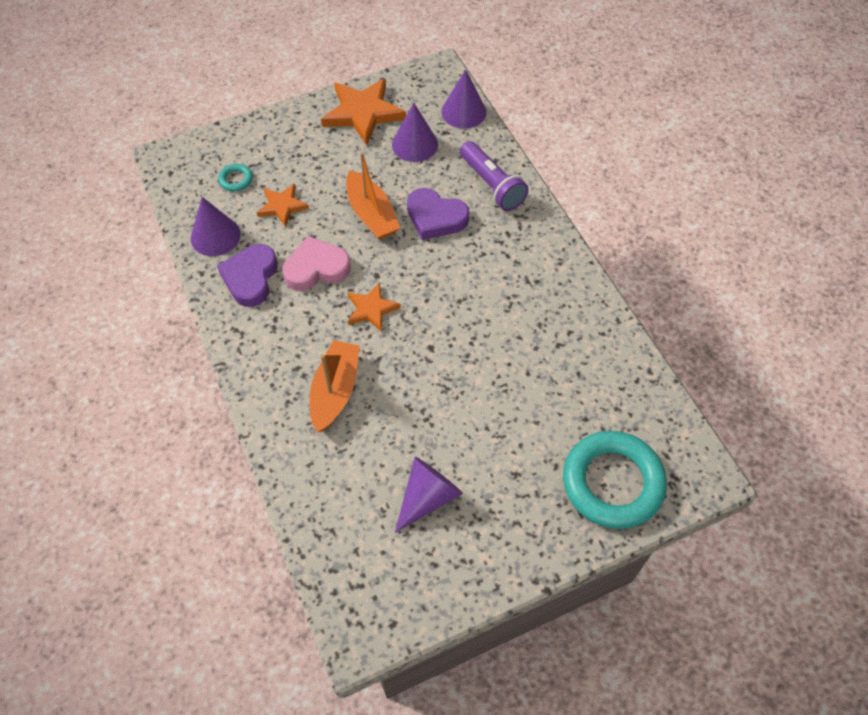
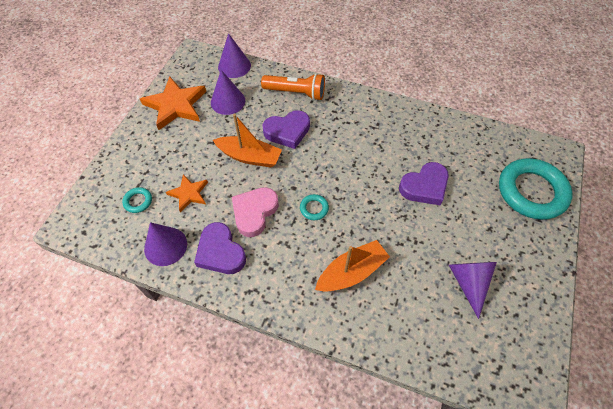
camera: 45 degrees left, 0 degrees up
orange boat [309,340,360,432] -> orange boat turned 90 degrees clockwise [315,240,390,292]
orange star [347,283,401,332] -> turquoise ring [300,194,329,220]
purple flashlight [460,141,529,211] -> orange flashlight [261,73,325,101]
none -> purple heart [399,162,449,205]

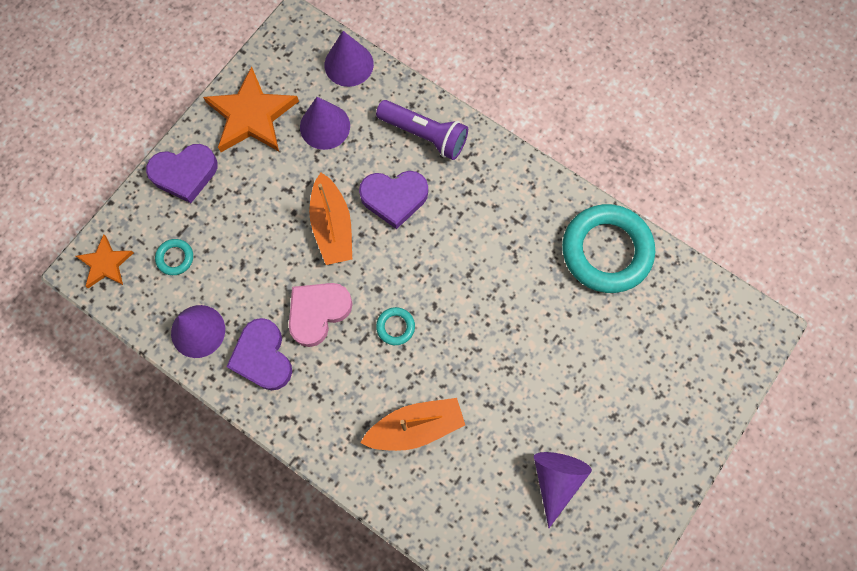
camera: 15 degrees right, 15 degrees up
orange star [166,174,208,212] -> orange star moved to [76,234,134,288]
orange boat [213,114,282,167] -> orange boat turned 45 degrees clockwise [309,172,352,265]
orange flashlight [261,73,325,101] -> purple flashlight [376,100,468,160]
purple heart [399,162,449,205] -> purple heart moved to [146,144,218,203]
turquoise ring [499,158,573,220] -> turquoise ring moved to [562,204,655,293]

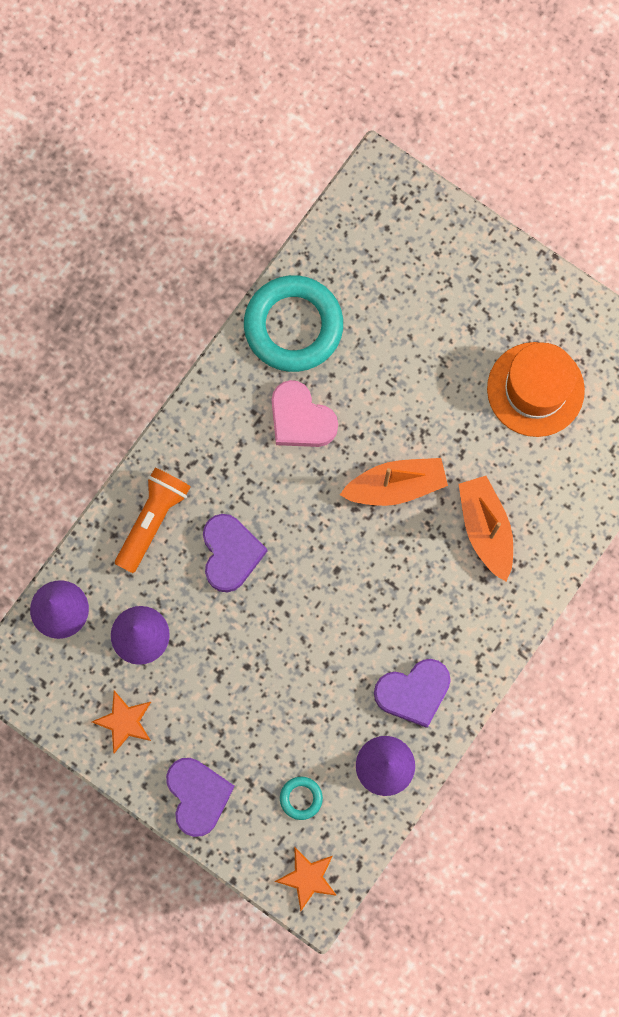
camera: 90 degrees left, 5 degrees up
orange star [203,66,299,152] -> orange star [92,691,151,753], size x0.57
pink heart [289,283,353,347] -> pink heart moved to [272,380,338,447]
orange boat [309,172,352,265] -> orange boat moved to [340,458,448,506]
purple flashlight [376,100,468,160] -> orange flashlight [115,468,191,573]
turquoise ring [376,307,415,345] -> none
purple cone [534,452,592,528] -> orange hat [487,342,585,437]

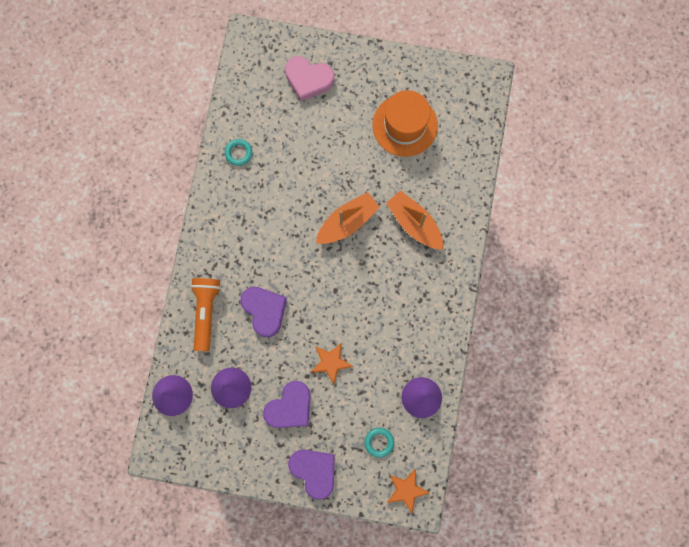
camera: 25 degrees left, 0 degrees up
orange star [92,691,151,753] -> orange star moved to [311,343,353,384]
turquoise ring [244,275,343,372] -> turquoise ring [225,139,252,166], size x0.41
pink heart [272,380,338,447] -> pink heart moved to [285,56,334,101]
purple heart [374,659,451,728] -> purple heart moved to [263,381,311,428]

